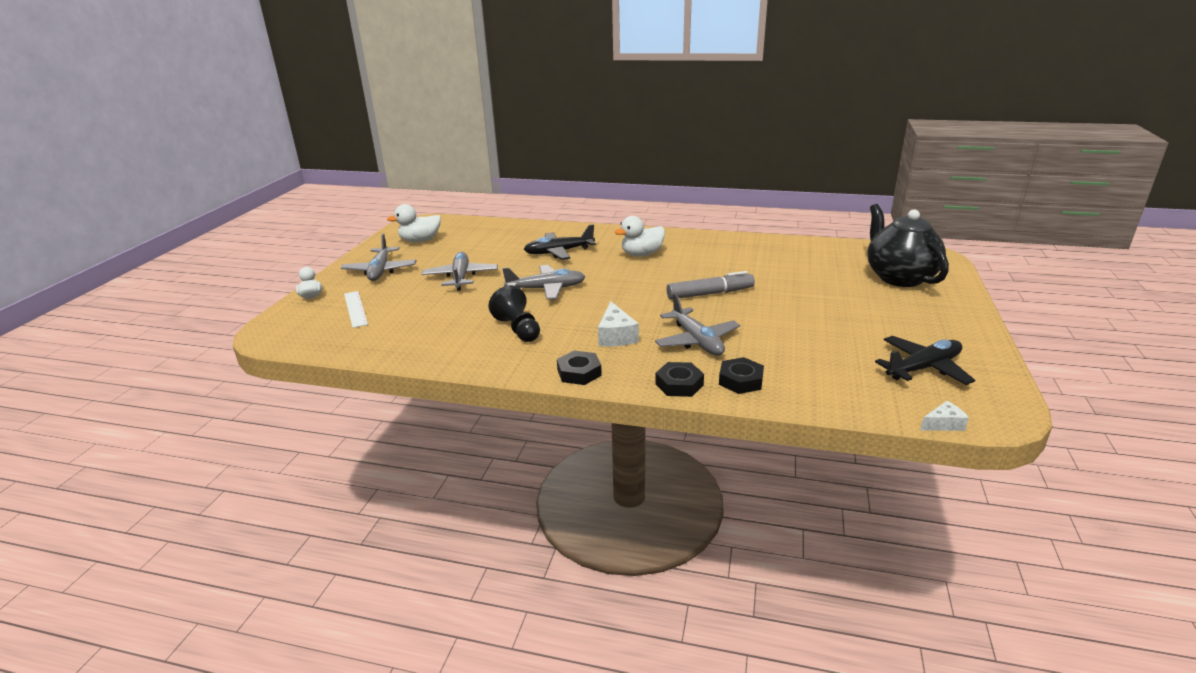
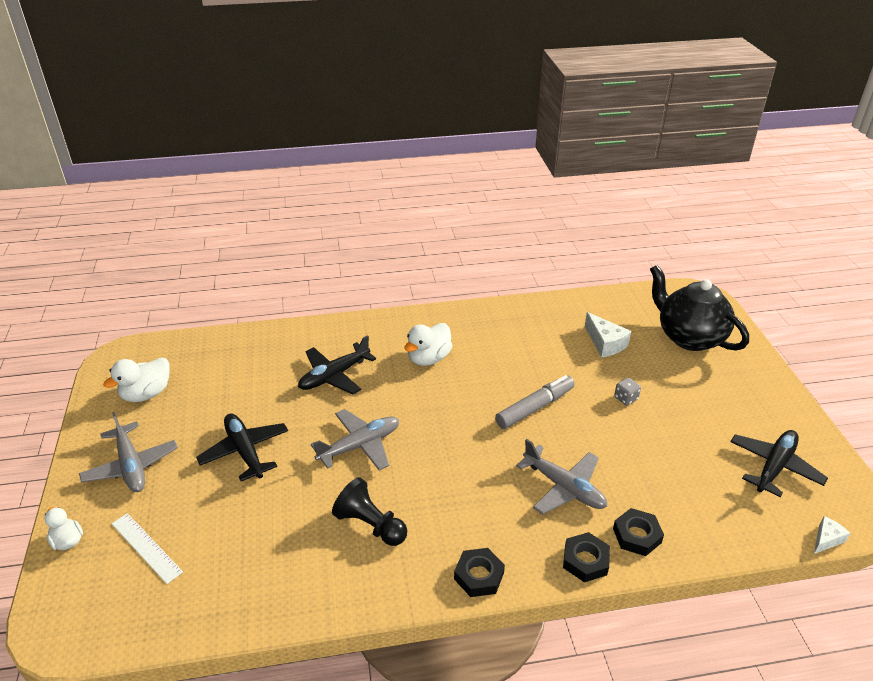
camera: 25 degrees left, 10 degrees up
grey plane [422,252,498,291] -> black plane [196,413,288,481]
white cheese [598,301,639,346] -> white cheese moved to [585,312,631,357]
none -> grey dice [614,378,641,405]

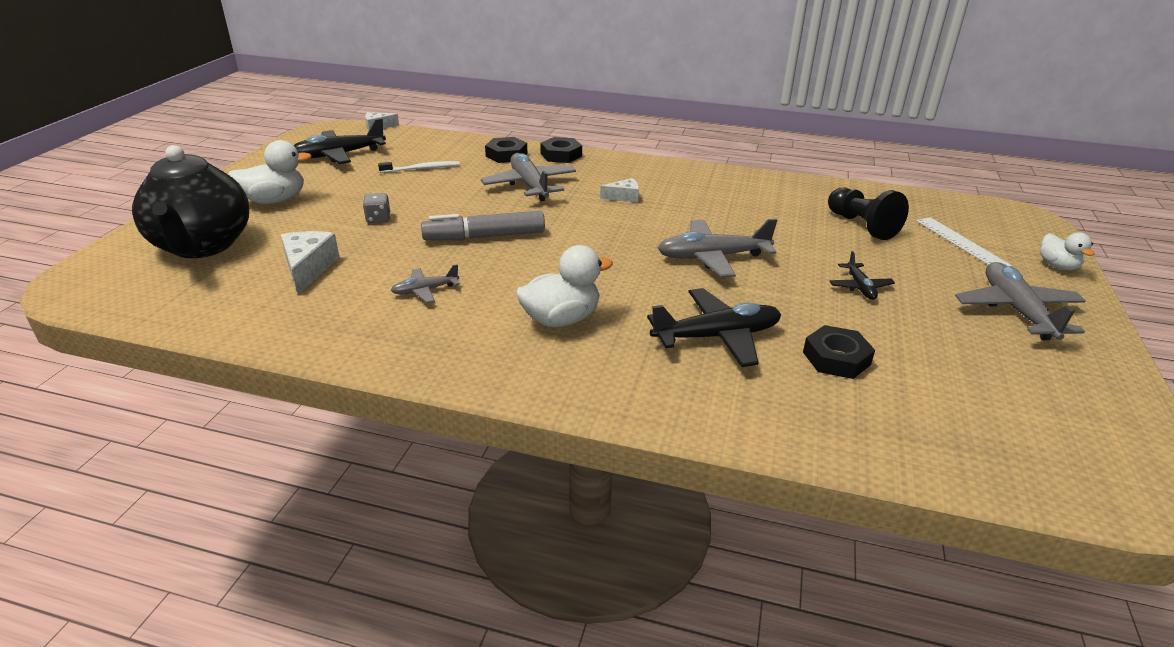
camera: 155 degrees left, 5 degrees down
white duck [103,357,170,402] -> white duck moved to [228,140,312,204]
black plane [196,413,288,481] -> black plane [829,251,895,300], size x0.53
black pawn [332,477,407,546] -> black pawn moved to [828,188,909,240]
black nut [454,548,505,597] -> black nut moved to [803,325,875,379]
none -> white toothbrush [378,161,460,173]
none -> grey plane [391,264,460,303]
none -> white cheese [600,178,639,202]

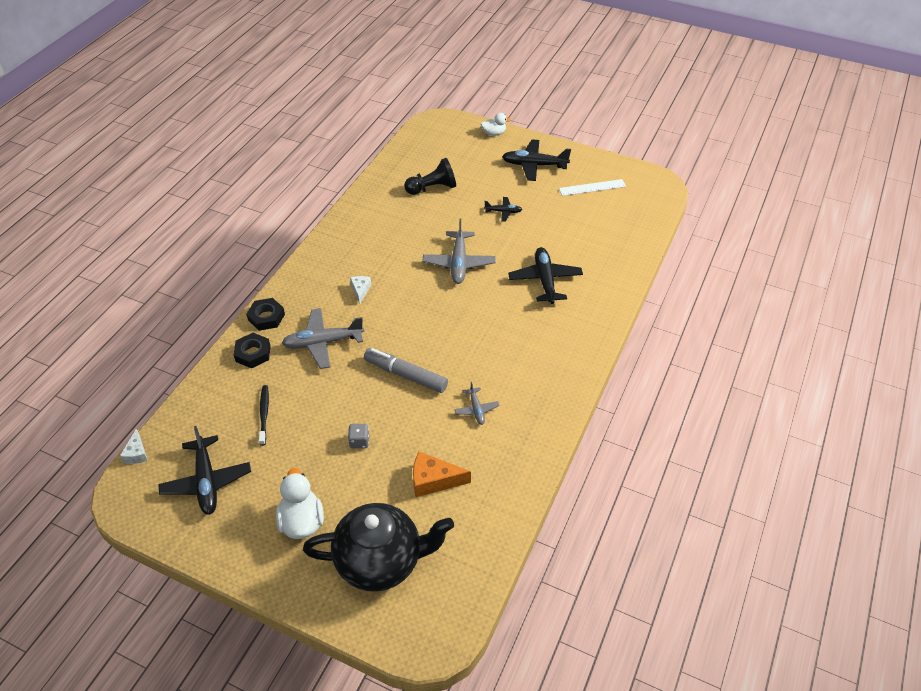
camera: 80 degrees left, 15 degrees up
white cheese [281,231,339,295] -> orange cheese [413,452,471,497]
white toothbrush [378,161,460,173] -> black toothbrush [259,385,269,446]
grey marker [421,211,545,240] -> grey marker turned 120 degrees clockwise [364,348,448,393]
white duck [516,245,613,327] -> none
black nut [803,325,875,379] -> none
white ruler [916,217,1012,267] -> white ruler moved to [559,179,626,196]
grey plane [955,262,1086,340] -> black plane [502,140,571,181]

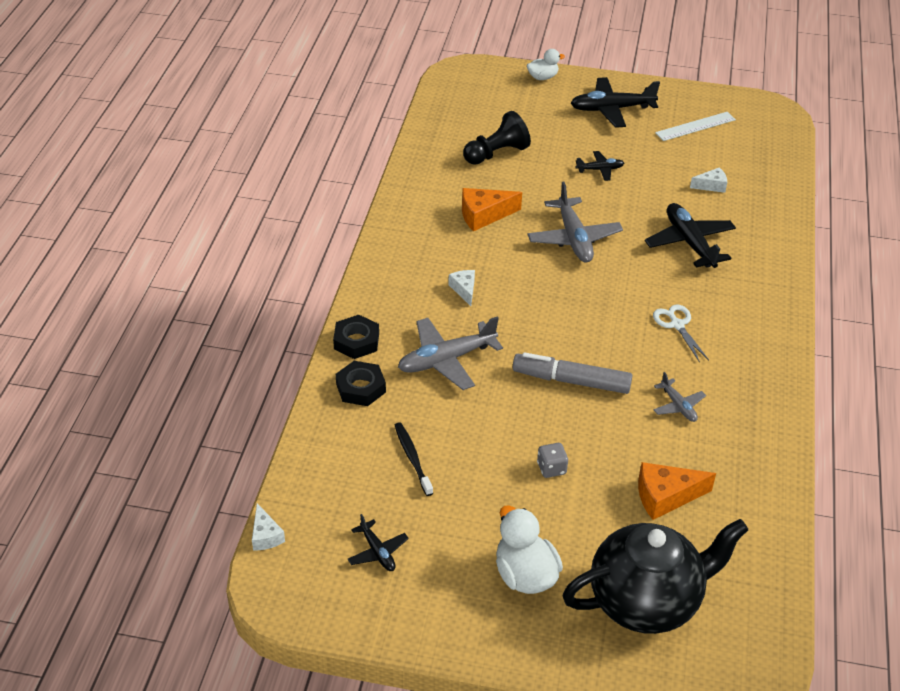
camera: 15 degrees left, 5 degrees down
black plane [158,426,251,515] -> black plane [348,514,409,571], size x0.53
none -> orange cheese [462,188,522,231]
none -> white scissors [653,305,709,362]
none -> white cheese [690,167,727,193]

